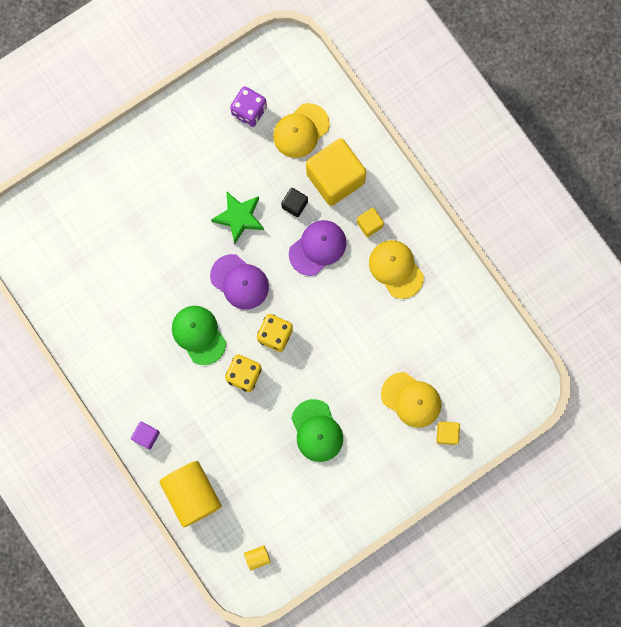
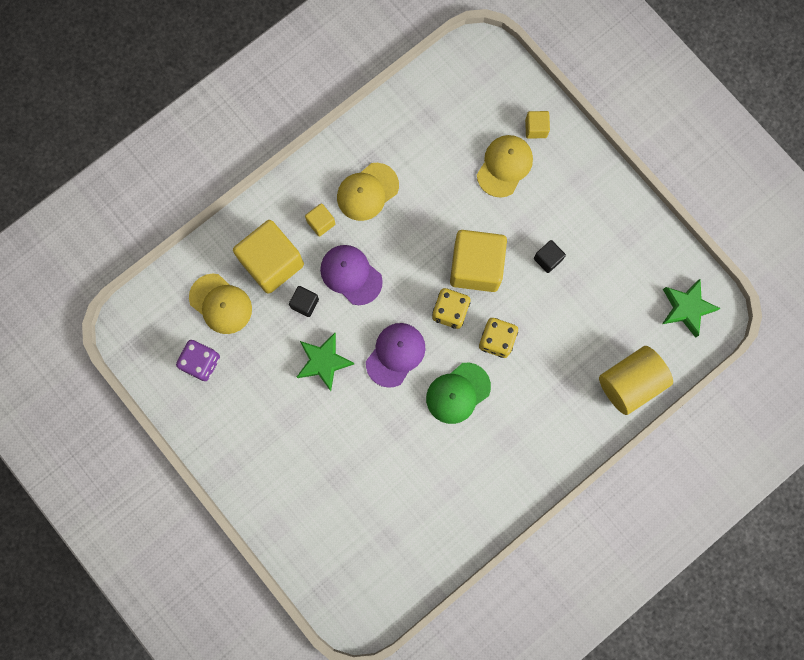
camera: 95 degrees left, 0 degrees up
purple cube [131,421,160,450] -> none
yellow cylinder [244,545,271,570] -> green star [662,279,721,338]
green cap [291,399,343,462] -> black cube [534,240,566,273]
none -> yellow cube [450,230,507,292]

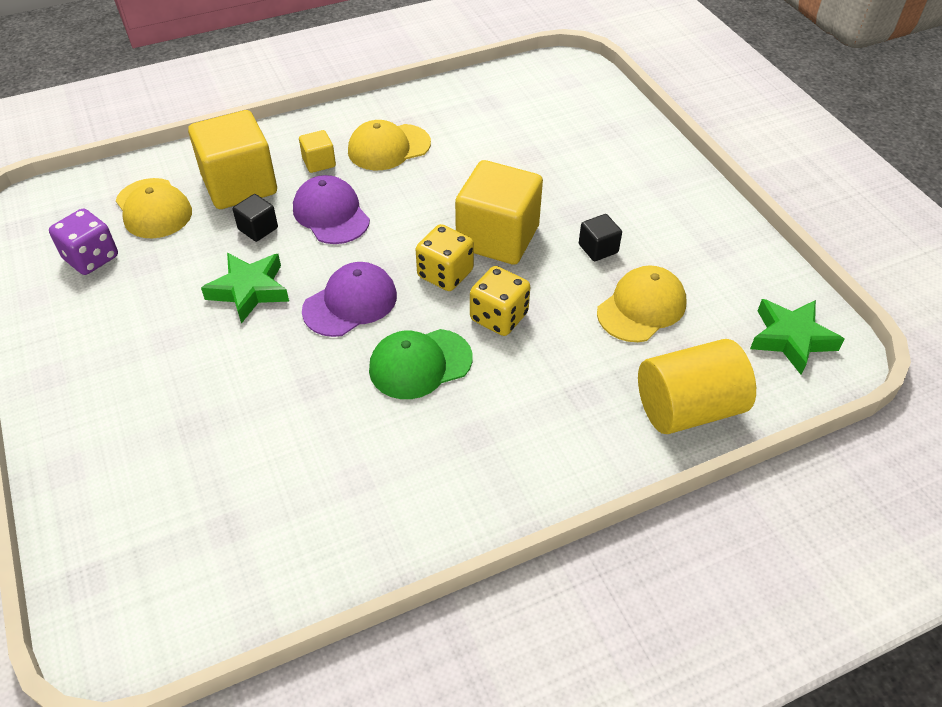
camera: 15 degrees right, 30 degrees down
yellow cap [477,135,533,197] -> yellow cap moved to [597,265,687,342]
yellow cube [525,111,550,138] -> none

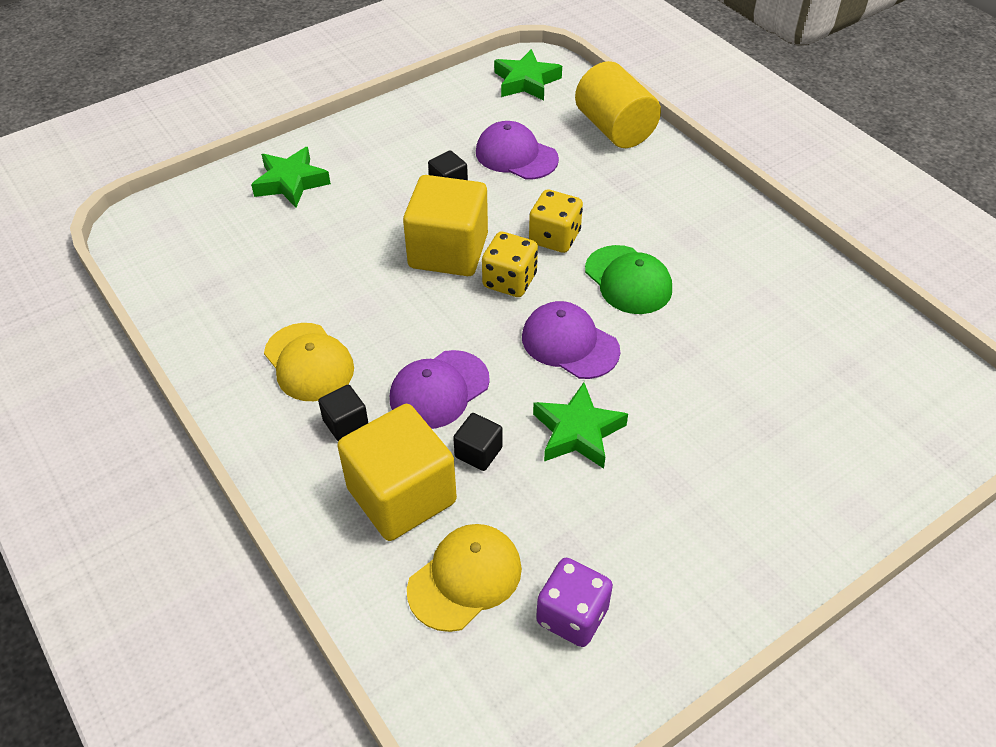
camera: 100 degrees left, 0 degrees up
yellow cube [299,130,336,173] -> black cube [318,385,368,441]
yellow cap [597,265,687,342] -> purple cap [476,121,559,180]
none -> green star [251,147,331,208]

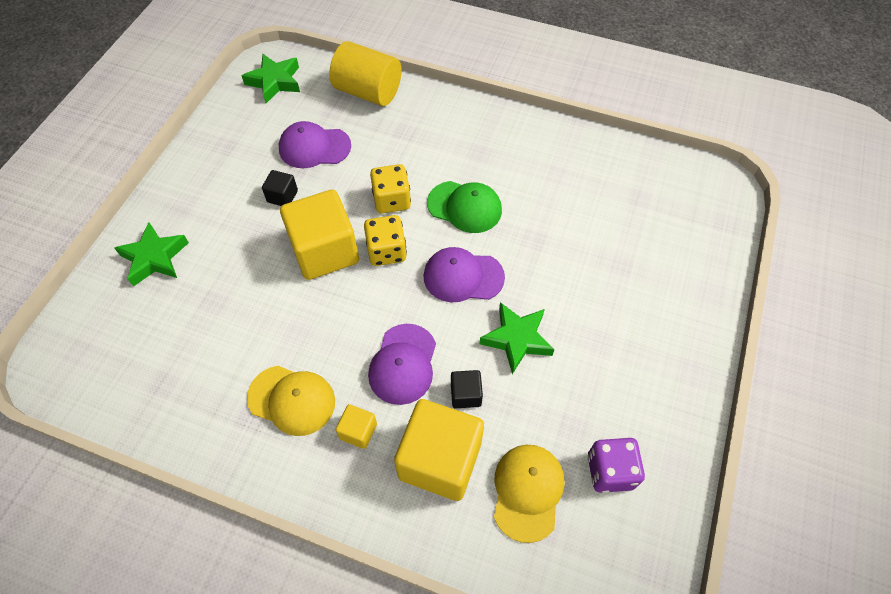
camera: 35 degrees left, 10 degrees up
black cube [318,385,368,441] -> yellow cube [336,404,377,449]

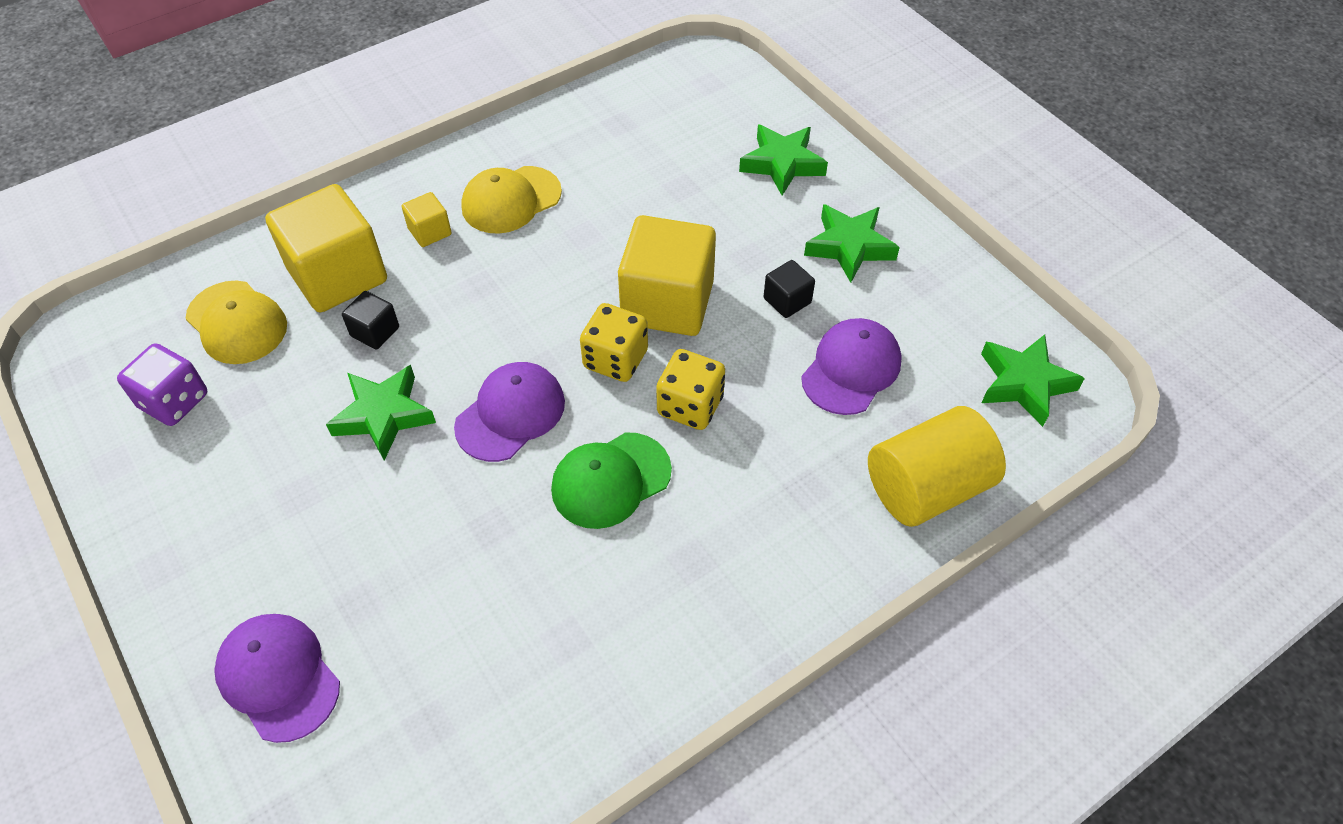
camera: 125 degrees right, 5 degrees down
purple cap [368,324,436,405] -> purple cap moved to [214,614,340,743]
none -> green star [804,204,900,283]

